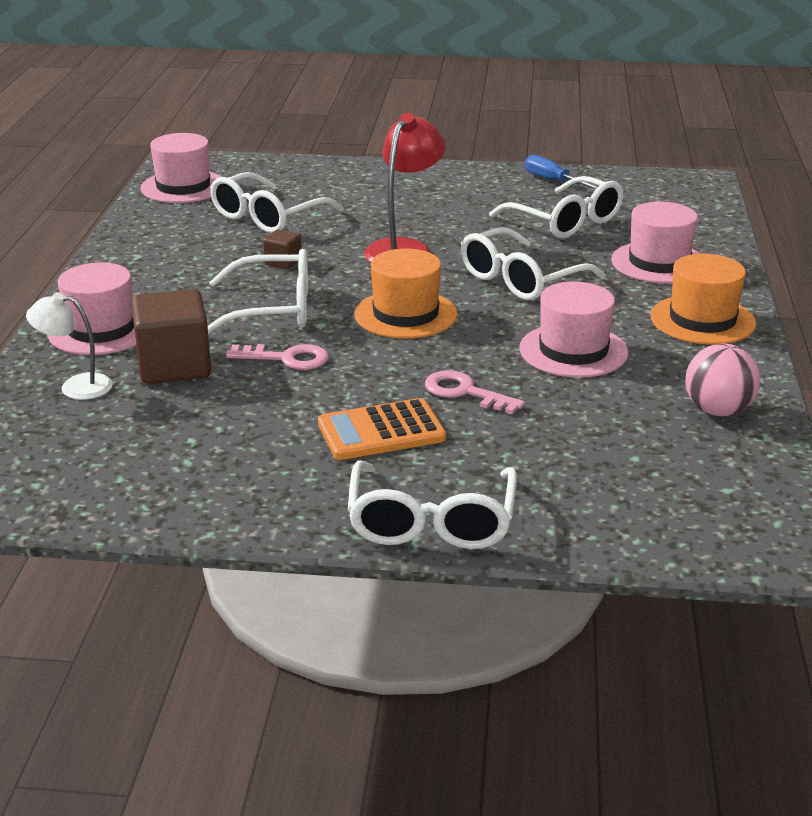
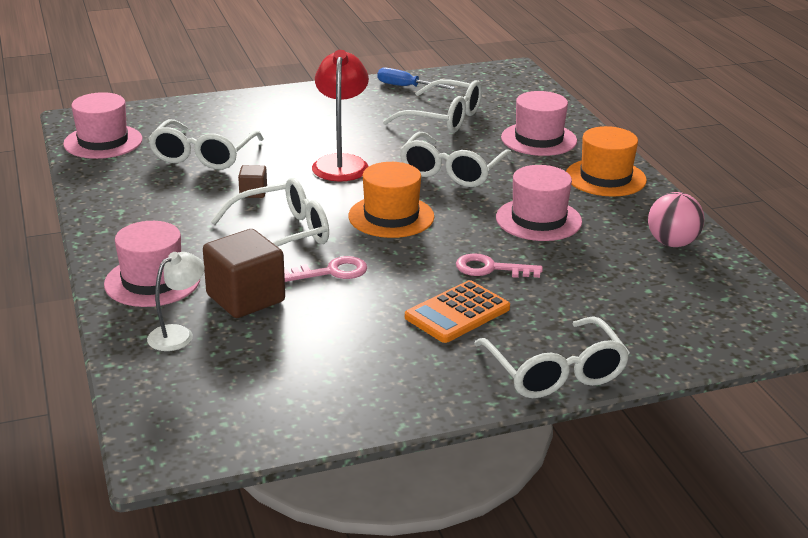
camera: 25 degrees left, 0 degrees up
white lamp [26,293,113,400] -> white lamp turned 150 degrees clockwise [147,252,204,351]

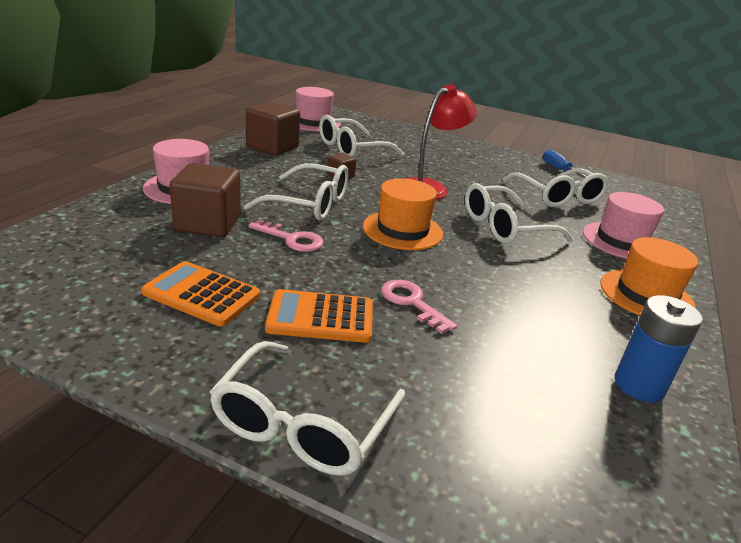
camera: 40 degrees right, 0 degrees up
white lamp [147,252,204,351] -> none
pink hat [496,165,582,241] -> none
pink ball [648,192,704,247] -> blue battery [615,295,703,402]
none -> orange calculator [141,261,260,327]
none -> brown cube [246,102,300,155]

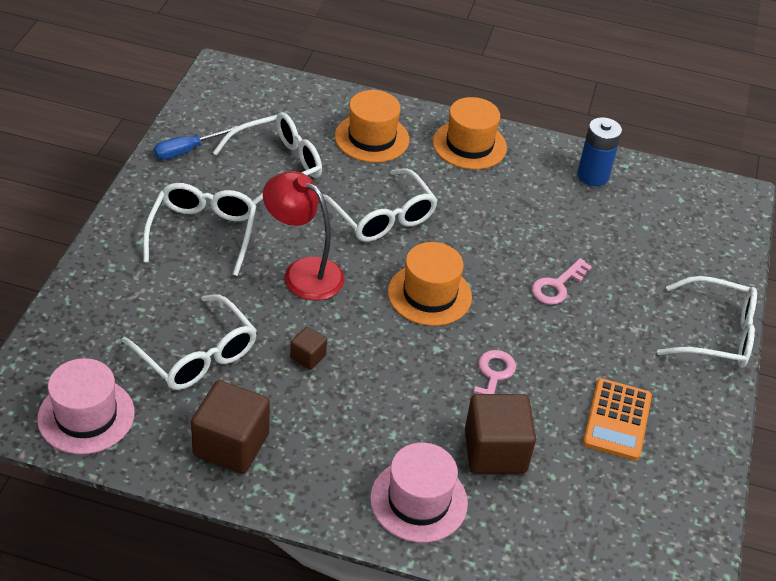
camera: 100 degrees left, 15 degrees up
white glasses [243,163,349,220] -> white glasses moved to [143,183,256,276]
orange calculator [265,289,373,343] -> none
pink hat [583,192,664,259] -> orange hat [335,90,409,163]

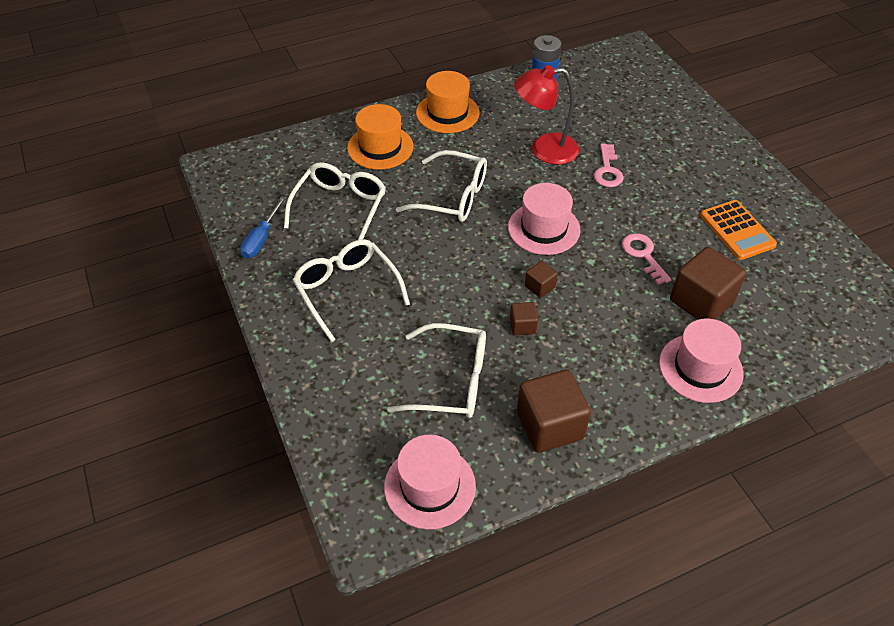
camera: 35 degrees left, 5 degrees up
red lamp [263,171,344,301] -> red lamp moved to [514,65,579,165]
orange hat [388,242,472,326] -> pink hat [508,183,581,255]
white glasses [657,276,757,368] -> none
none -> brown cube [525,261,558,298]

